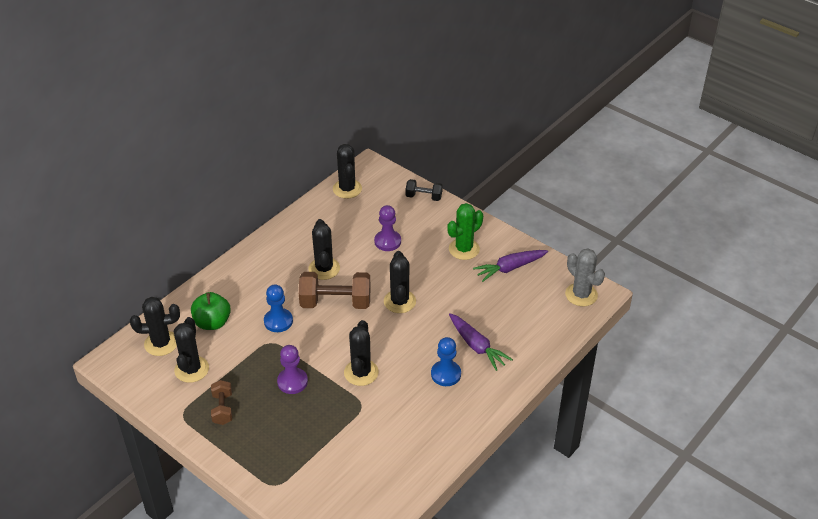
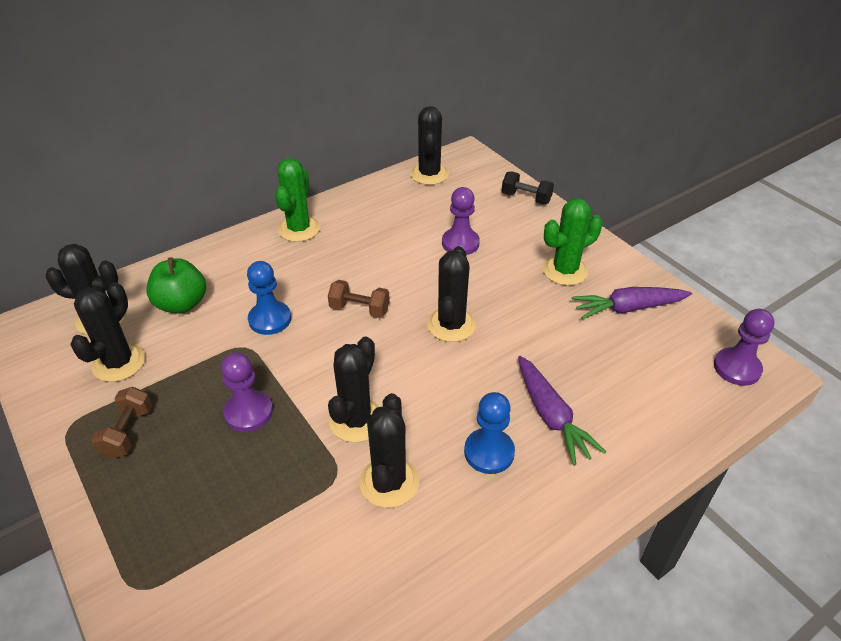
camera: 15 degrees right, 0 degrees up
brown dumbbell [299,272,371,309] -> brown dumbbell [328,280,390,318], size x0.56
black cactus [308,219,340,280] -> black cactus moved to [360,393,419,508]
grey cactus [565,248,605,306] -> purple pawn [714,309,774,386]
none -> green cactus [275,158,320,242]

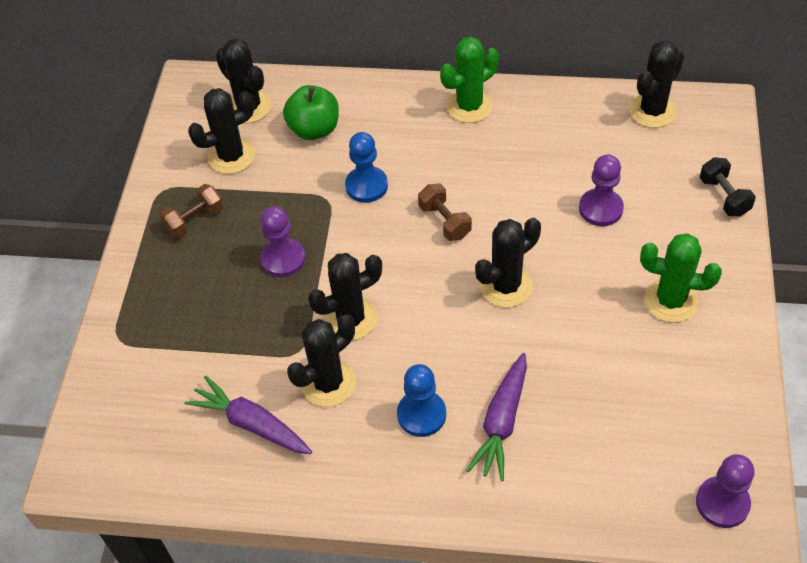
camera: 45 degrees right, 10 degrees up
purple carrot [572,287,692,319] -> purple carrot moved to [185,375,312,454]

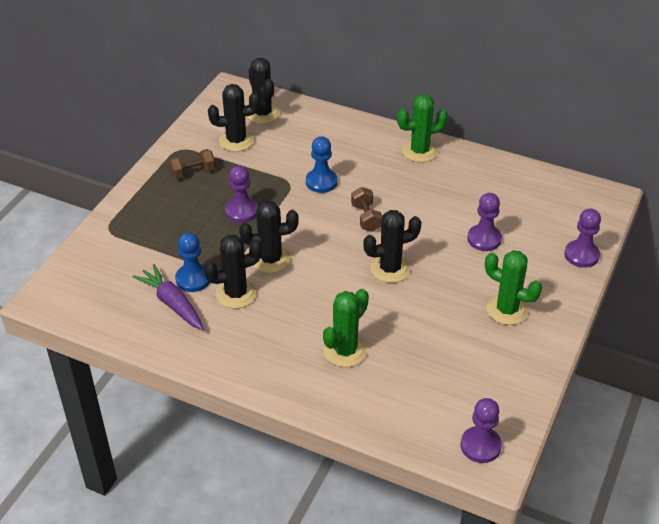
camera: 15 degrees right, 10 degrees down
green apple [283,85,339,140] -> none
blue pawn [397,364,446,437] -> blue pawn moved to [175,232,210,292]
purple carrot [466,353,527,481] -> green cactus [323,289,369,367]
black cactus [629,40,684,128] -> none
black dumbbell [700,157,756,217] -> purple pawn [564,209,601,268]

